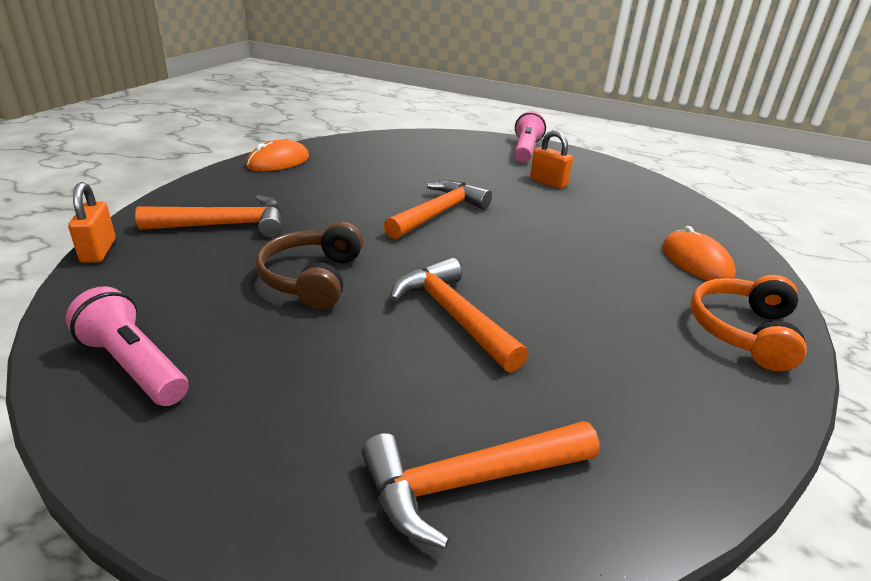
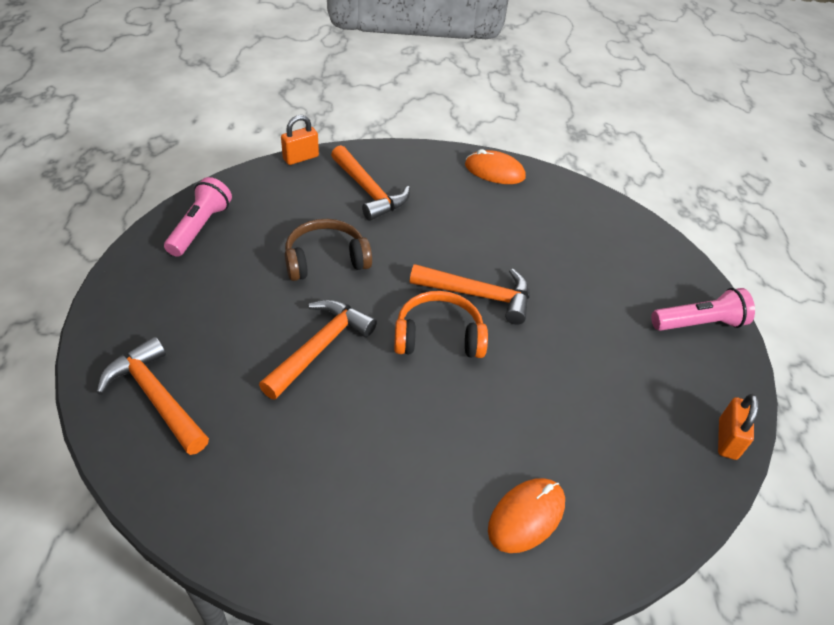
camera: 65 degrees right, 15 degrees up
orange padlock [530,130,573,189] -> orange padlock moved to [718,394,759,460]
orange headphones [690,275,807,371] -> orange headphones moved to [394,291,488,358]

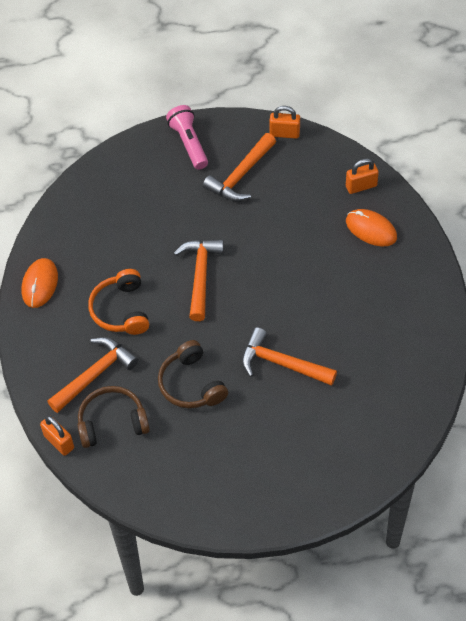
camera: 95 degrees left, 10 degrees up
orange hammer [96,336,209,455] -> orange hammer moved to [203,133,276,201]
pink flashlight [164,177,232,257] -> none
orange headphones [394,291,488,358] -> orange headphones moved to [88,269,149,335]
none -> brown headphones [77,386,150,448]
none -> orange padlock [346,158,379,194]

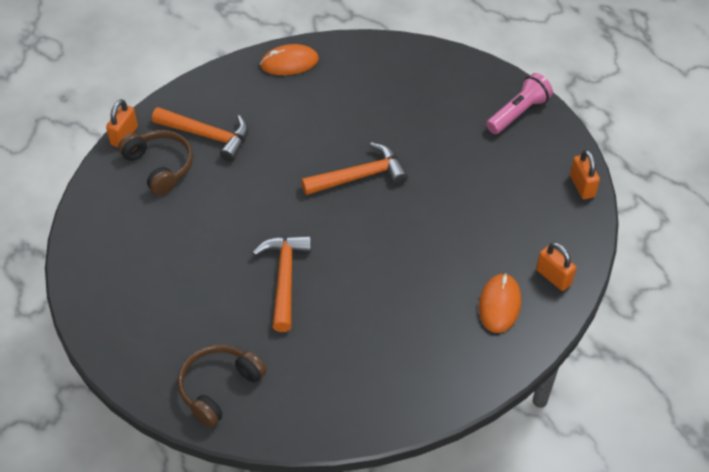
camera: 65 degrees right, 5 degrees down
orange headphones [88,269,149,335] -> none
brown headphones [158,340,228,408] -> brown headphones moved to [178,345,267,427]
orange hammer [203,133,276,201] -> none

